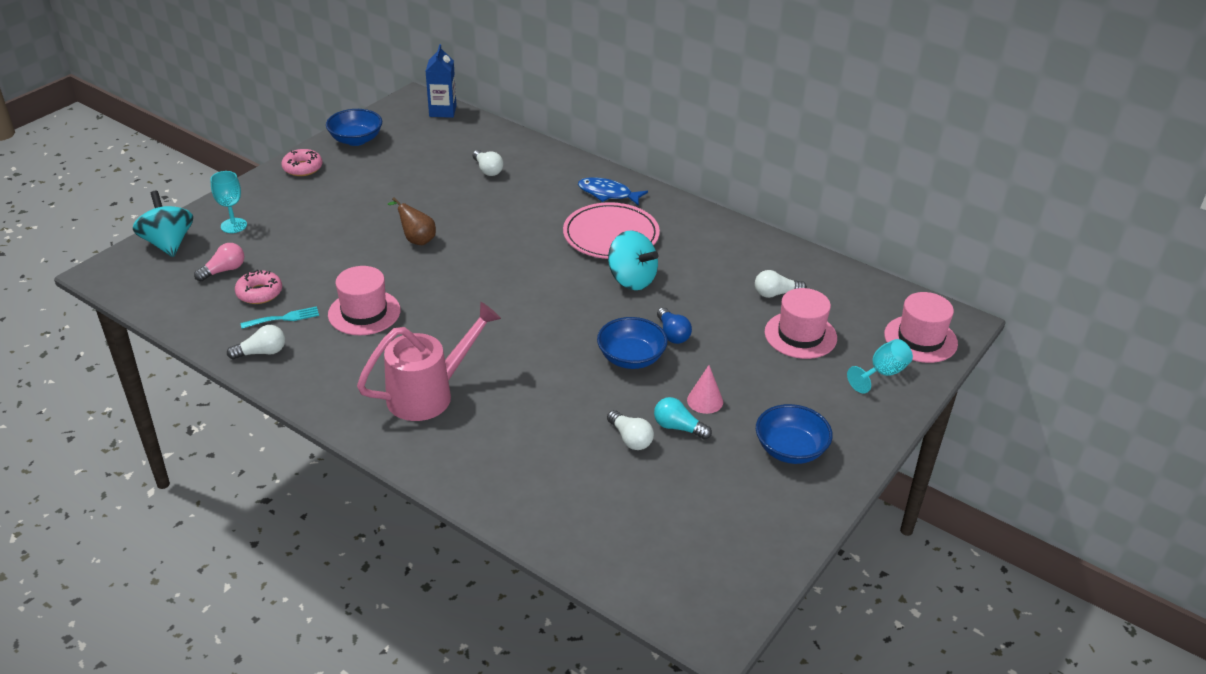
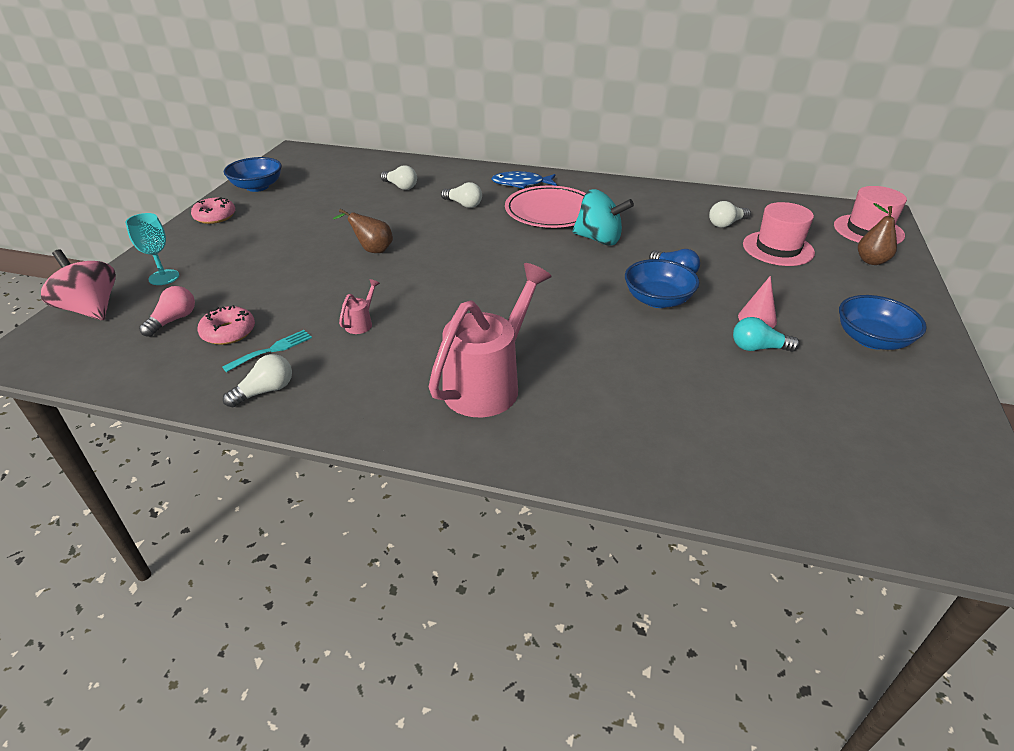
camera: 20 degrees left, 0 degrees up
turquoise spinning top [133,191,193,257] -> pink spinning top [41,249,116,320]
pink hat [328,266,400,335] -> pink watering can [339,279,380,334]
blue carton [426,44,457,118] -> none
white light bulb [607,410,654,450] -> white light bulb moved to [441,182,482,208]
turquoise goblet [847,339,913,394] -> brown pear [858,203,897,265]

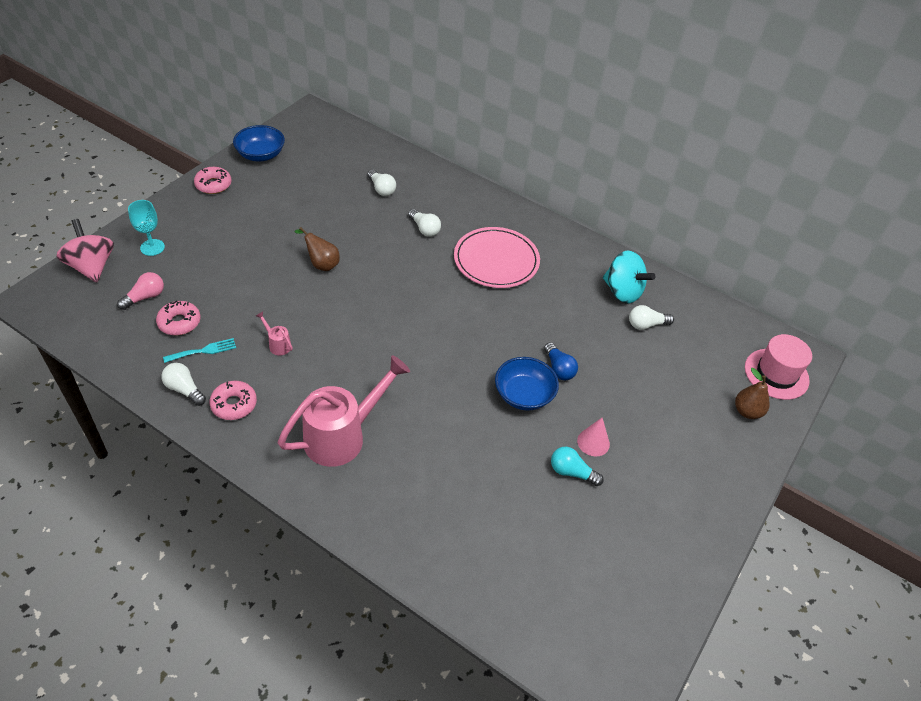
camera: 15 degrees right, 10 degrees up
white light bulb [223,354,292,407] -> white light bulb turned 120 degrees counterclockwise [161,363,206,406]
pink watering can [339,279,380,334] -> pink watering can turned 90 degrees counterclockwise [256,312,293,355]
blue fish [491,171,557,189] -> none
turquoise spinning top [572,189,634,246] -> turquoise spinning top moved to [603,250,655,303]
pink hat [743,202,815,266] -> none
blue bowl [839,295,927,350] -> none
none -> pink donut [209,381,257,420]

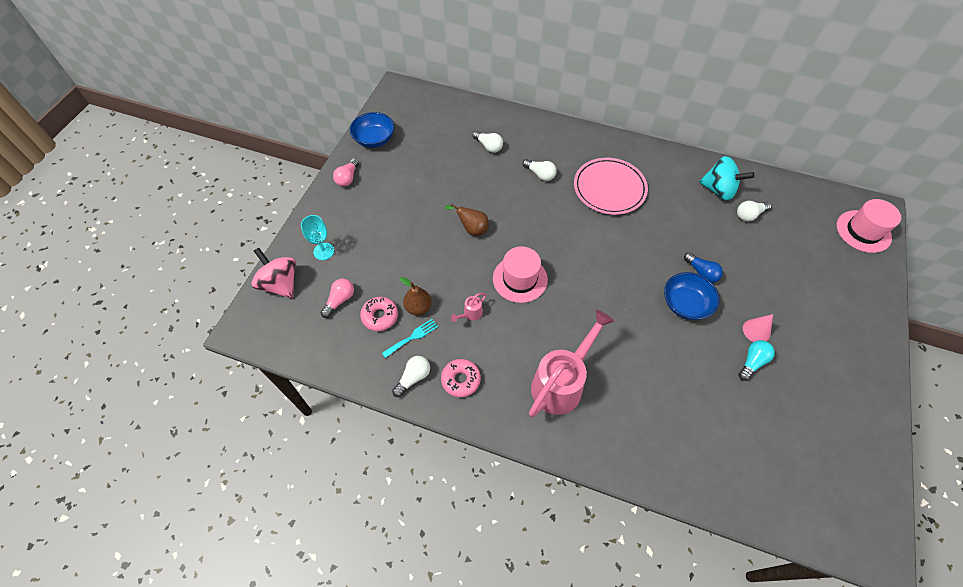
camera: 10 degrees left, 10 degrees up
white light bulb [161,363,206,406] -> white light bulb turned 105 degrees clockwise [392,356,430,397]
pink donut [194,167,232,194] -> pink light bulb [333,158,359,187]
pink watering can [256,312,293,355] -> pink watering can turned 75 degrees counterclockwise [451,293,486,322]
turquoise light bulb [551,447,604,486] -> turquoise light bulb turned 120 degrees clockwise [738,340,775,381]
brown pear [735,368,770,419] -> brown pear moved to [400,277,431,315]
none -> pink hat [493,246,548,303]

